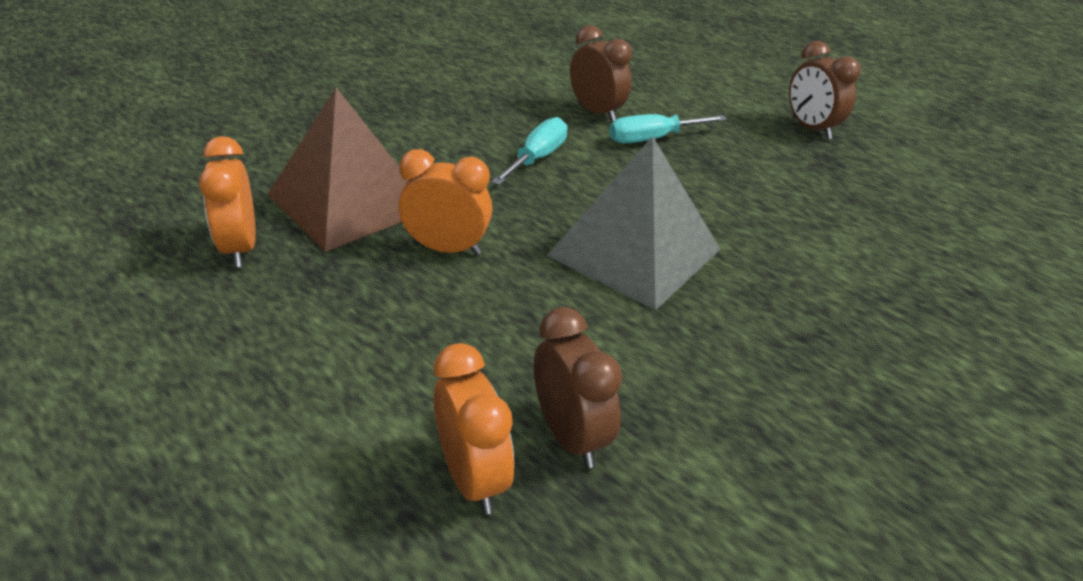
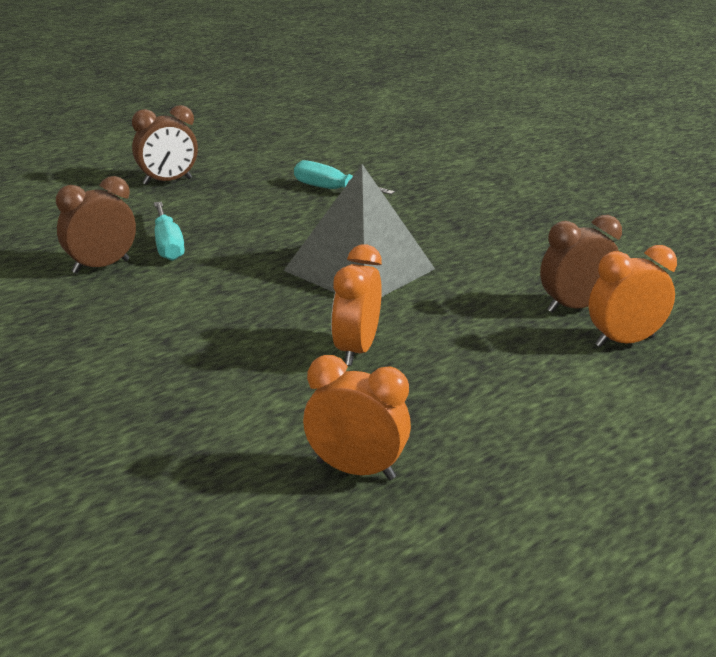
camera: 85 degrees left, 10 degrees down
orange clock [199,136,256,267] -> orange clock turned 150 degrees counterclockwise [303,355,411,480]
brown pyramid [267,87,409,252] -> none
turquoise screwdriver [491,117,567,185] -> turquoise screwdriver moved to [294,160,395,195]

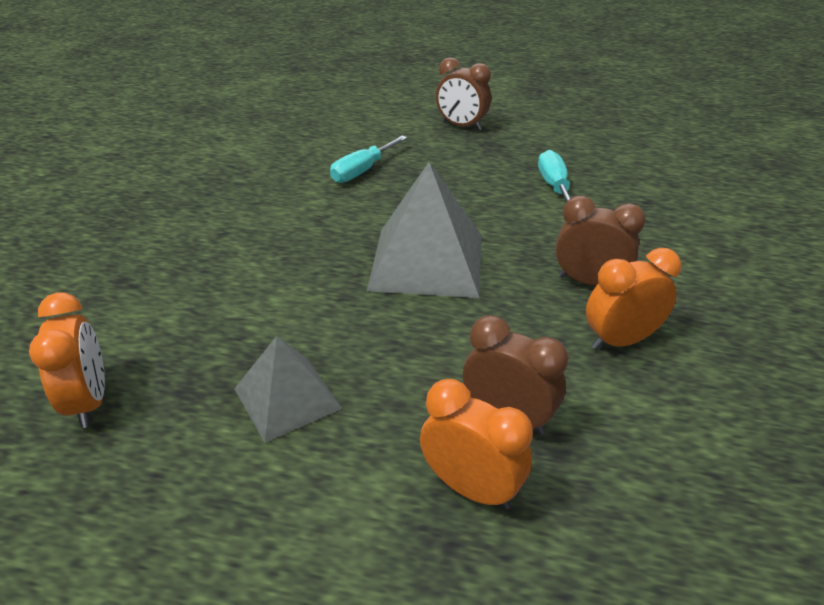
camera: 55 degrees right, 10 degrees up
brown clock [56,176,136,274] -> brown clock moved to [555,196,646,286]
orange clock [331,245,382,366] -> orange clock moved to [586,248,681,350]
none -> grey pyramid [234,336,343,443]

